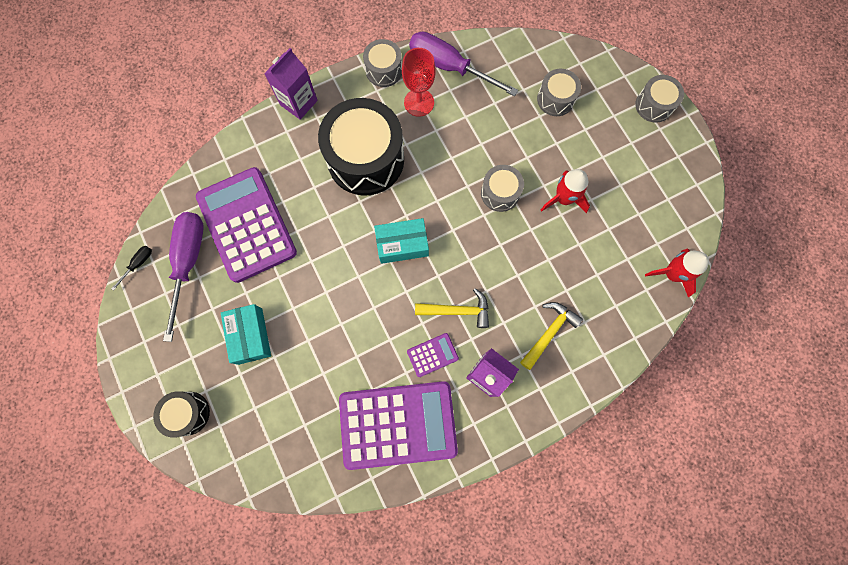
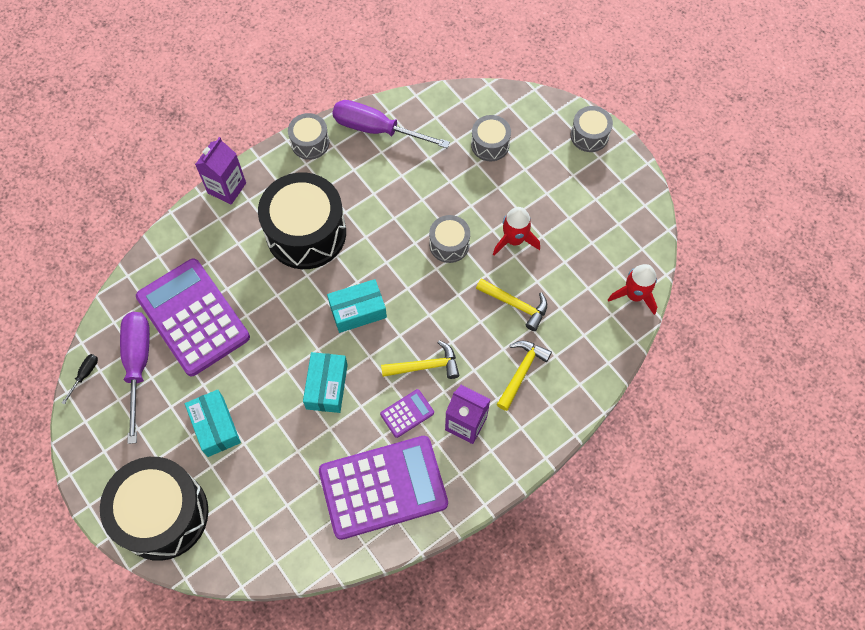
camera: 10 degrees left, 10 degrees down
black drum [153,391,210,438] -> black drum [100,457,209,561], size x2.01
red goblet [402,48,436,117] -> none
none -> turquoise box [303,352,348,413]
none -> yellow hammer [476,278,547,331]

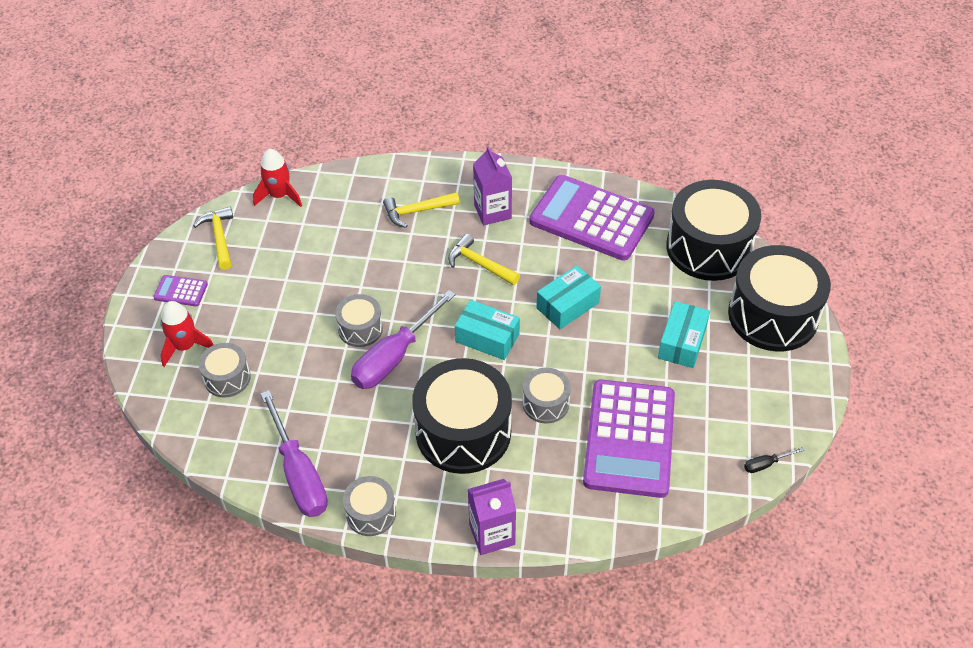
camera: 135 degrees left, 15 degrees down
purple screwdriver [120,312,150,444] -> purple screwdriver moved to [351,290,455,389]
purple calculator [380,389,434,438] -> purple calculator moved to [153,275,208,306]
yellow hammer [476,278,547,331] -> yellow hammer moved to [194,207,233,270]
red rocket [493,207,540,256] -> red rocket moved to [160,301,214,367]
grey drum [570,106,613,152] -> grey drum moved to [522,368,571,423]
none -> black drum [666,180,761,281]

